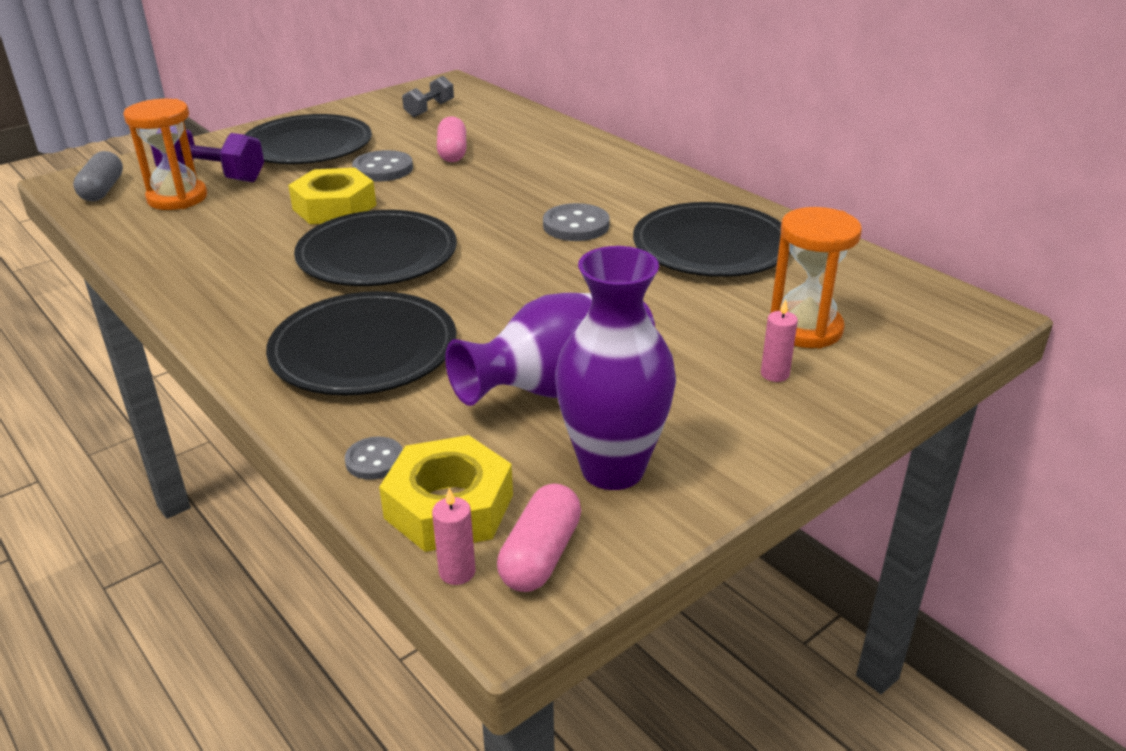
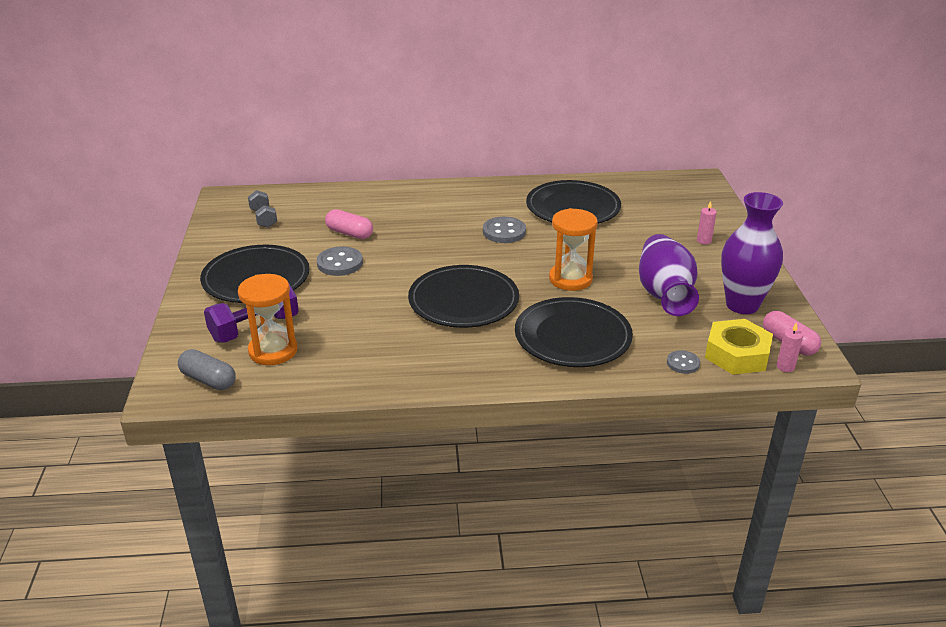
camera: 55 degrees left, 0 degrees up
yellow nut [288,168,376,224] -> none
orange hourglass [771,207,862,349] -> orange hourglass moved to [549,208,598,291]

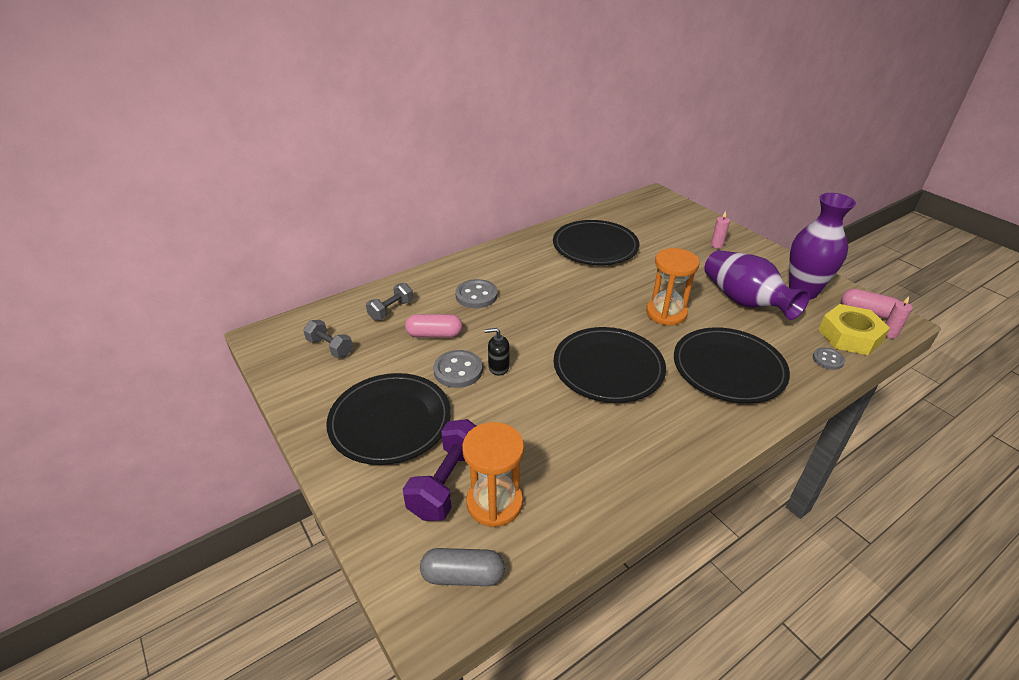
camera: 30 degrees left, 5 degrees up
grey button [483,217,526,243] -> grey button moved to [455,279,498,308]
none -> grey dumbbell [366,283,413,321]
none -> black soap dispenser [484,328,509,375]

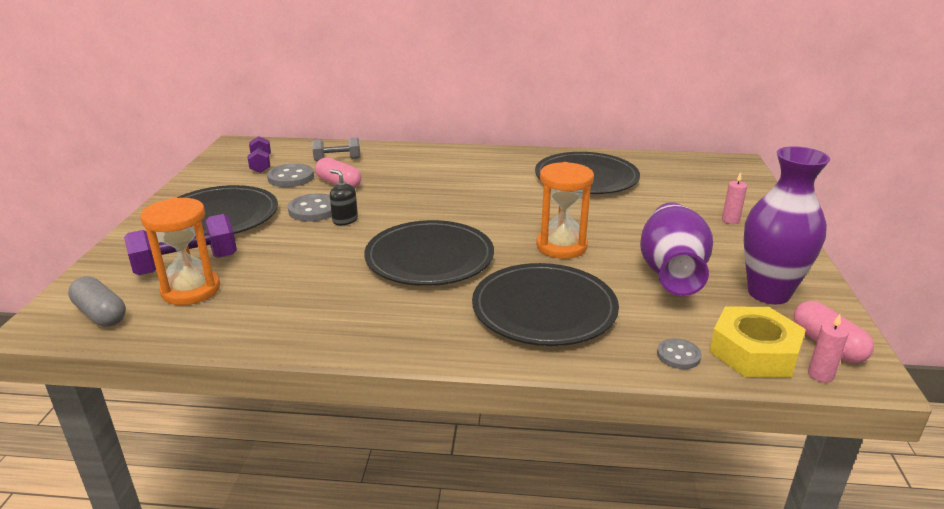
camera: 40 degrees right, 10 degrees down
grey dumbbell [303,320,353,358] -> purple dumbbell [247,136,271,173]
grey button [455,279,498,308] -> grey button moved to [267,163,314,187]

